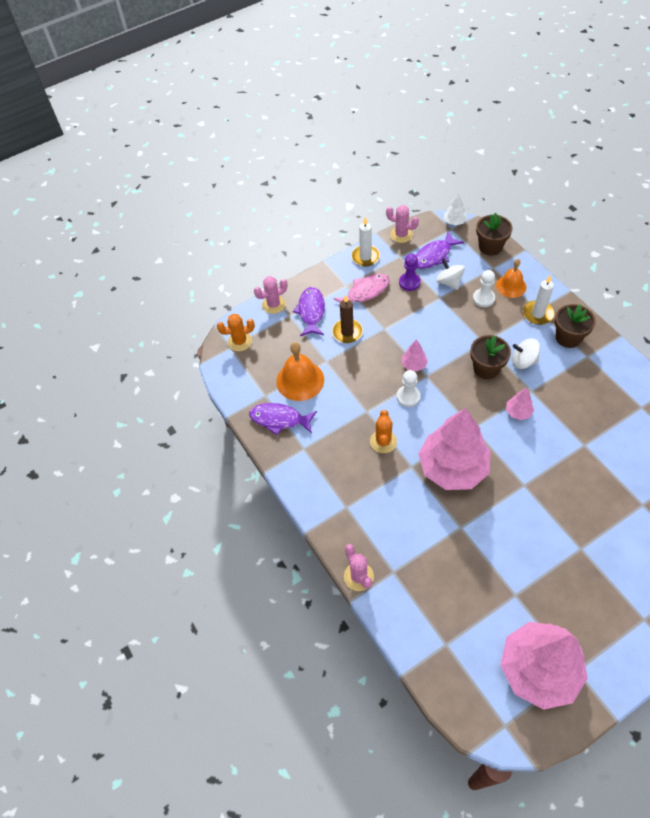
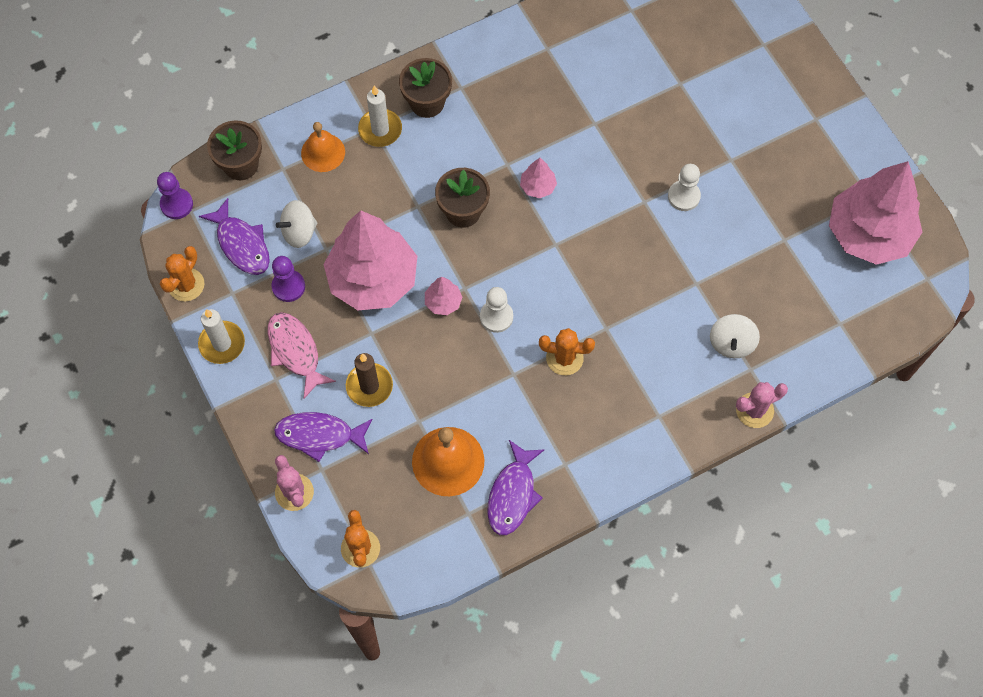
camera: 90 degrees left, 10 degrees up
pink cactus [386,205,419,243] -> orange cactus [160,246,205,301]
pink tree [418,408,491,490] -> pink tree moved to [323,210,417,310]
white tree [444,193,467,226] -> purple pawn [157,172,193,219]
white pawn [473,270,495,307] -> white pawn moved to [668,164,701,211]
white spinning top [512,338,540,369] -> white spinning top moved to [710,314,760,358]

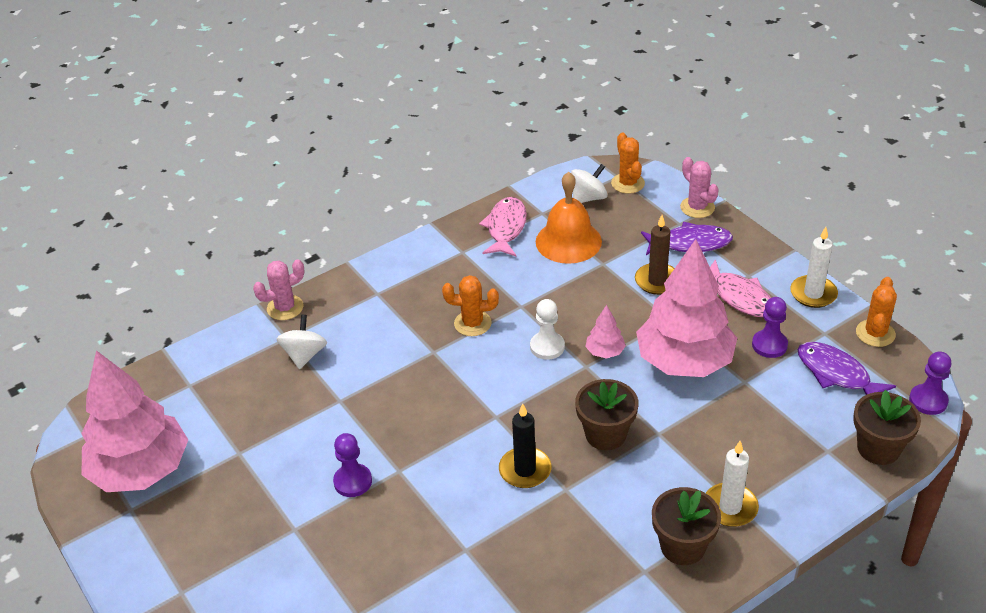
camera: 175 degrees right, 25 degrees down
white spinning top [276,200,318,248] -> white spinning top moved to [571,164,608,203]
orange bell [301,122,345,172] -> none
purple fish [488,440,545,535] -> pink fish [479,197,527,256]
pink tree [520,158,557,199] -> black candle [499,403,551,488]
white pawn [668,164,701,211] -> purple pawn [333,433,372,497]

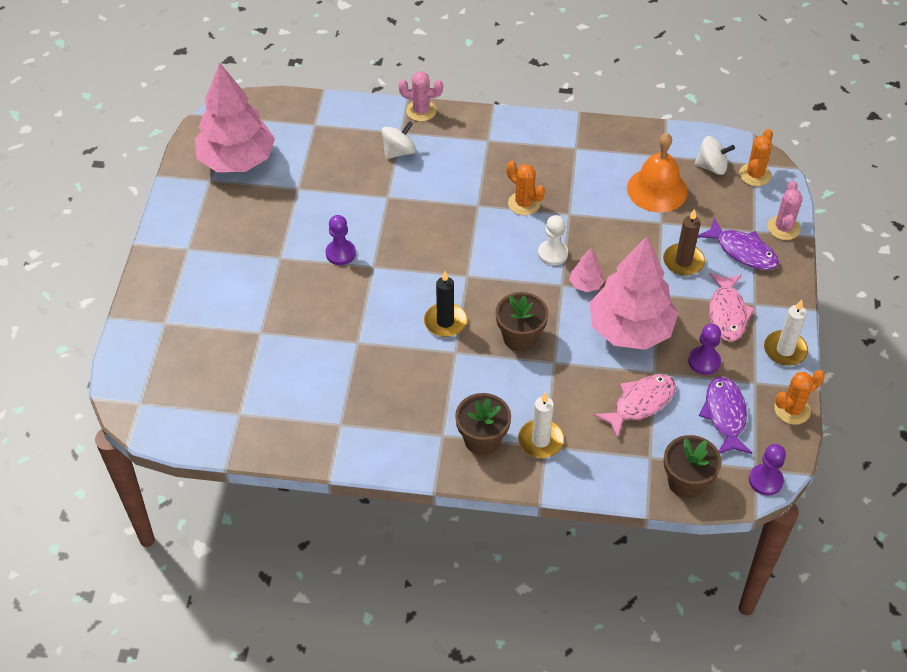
camera: 40 degrees right, 10 degrees up
pink fish [479,197,527,256] -> pink fish moved to [594,374,676,439]

